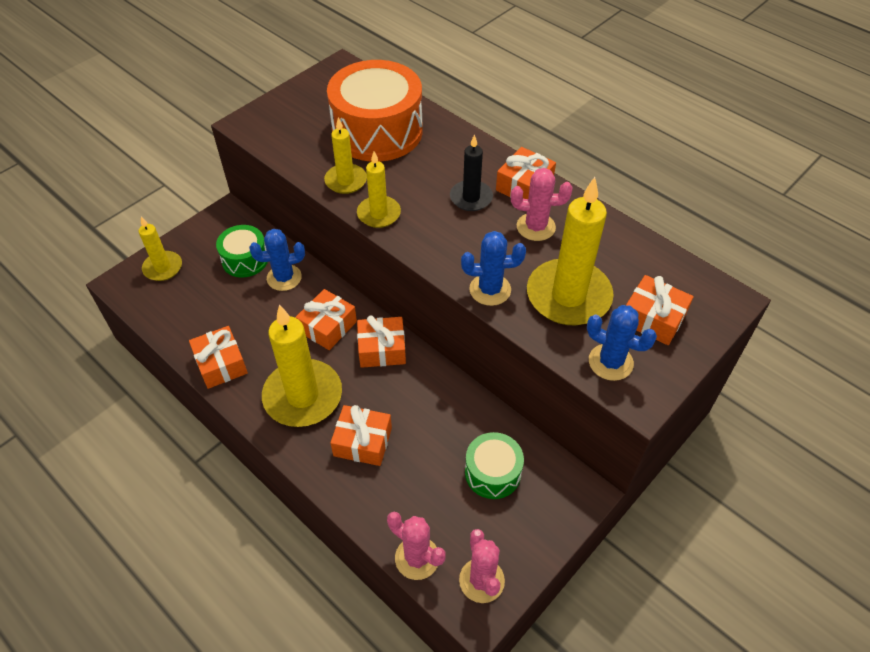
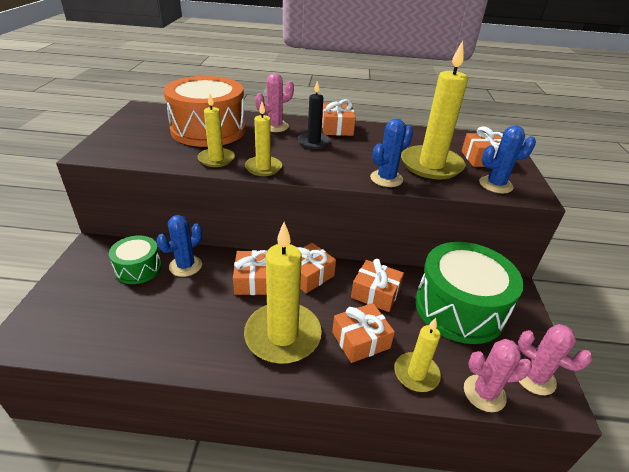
camera: 40 degrees left, 15 degrees down
yellow candle [139,216,182,281] -> yellow candle moved to [394,318,441,392]
orange gift [189,326,248,389] -> orange gift moved to [351,259,404,312]
green drum [465,432,524,499] -> green drum [415,242,524,344], size x1.90
pink cactus [511,168,572,241] -> pink cactus moved to [255,73,294,132]

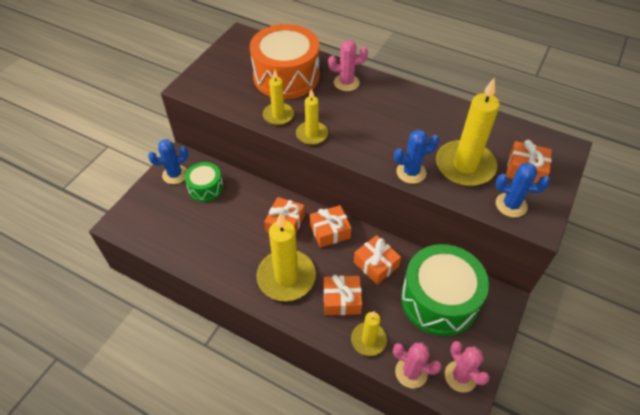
camera: 25 degrees right, 15 degrees up
blue cactus [157,215,202,277] -> blue cactus moved to [148,139,188,184]
black candle [298,81,331,149] -> none
orange gift [322,99,356,136] -> none

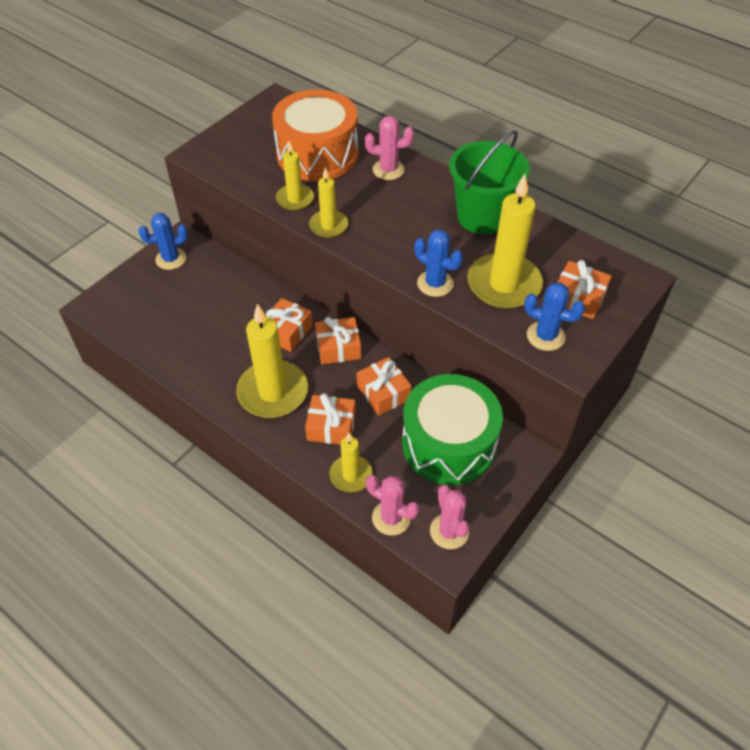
camera: 10 degrees right, 0 degrees up
green drum [185,162,223,202] -> none
blue cactus [394,130,439,184] -> blue cactus turned 45 degrees clockwise [415,229,463,297]
none -> green bucket [449,130,530,234]

